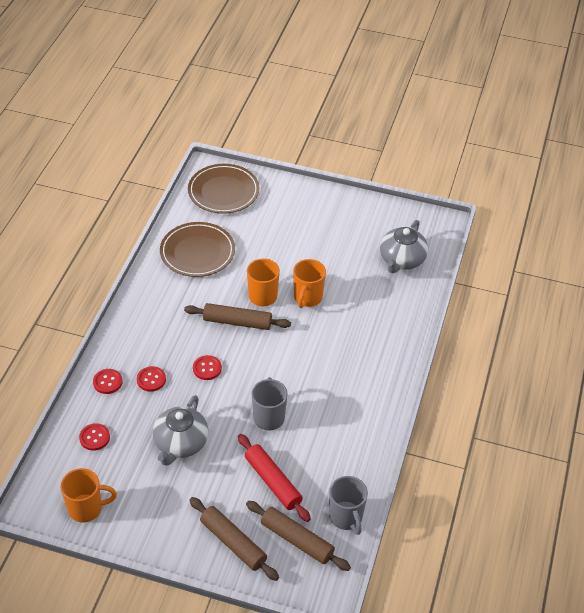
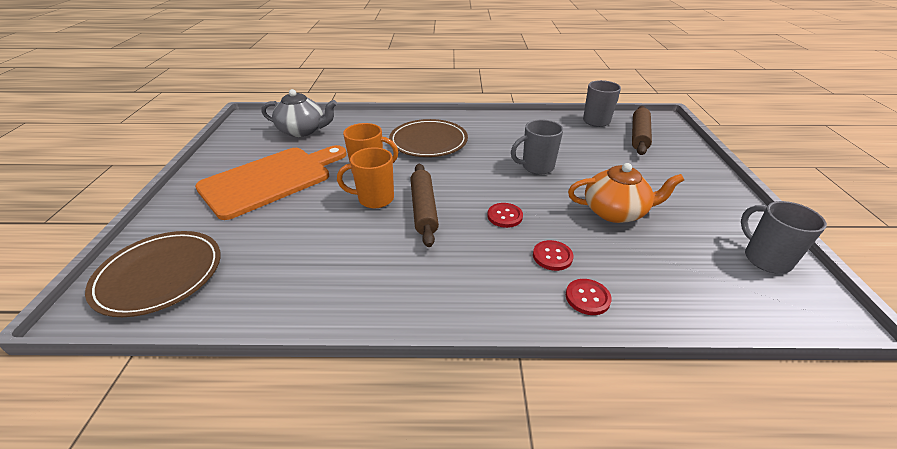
camera: 105 degrees left, 10 degrees down
orange mug [60,468,117,522] -> grey mug [741,201,827,274]
red button [79,423,110,451] -> none
grey teapot [153,395,209,466] -> orange teapot [568,163,684,223]
brown plate [160,222,235,277] -> brown plate moved to [389,119,468,157]
brown rolling pin [190,497,279,581] -> none
red rolling pin [238,434,311,522] -> none
none -> orange cutting board [195,145,346,220]

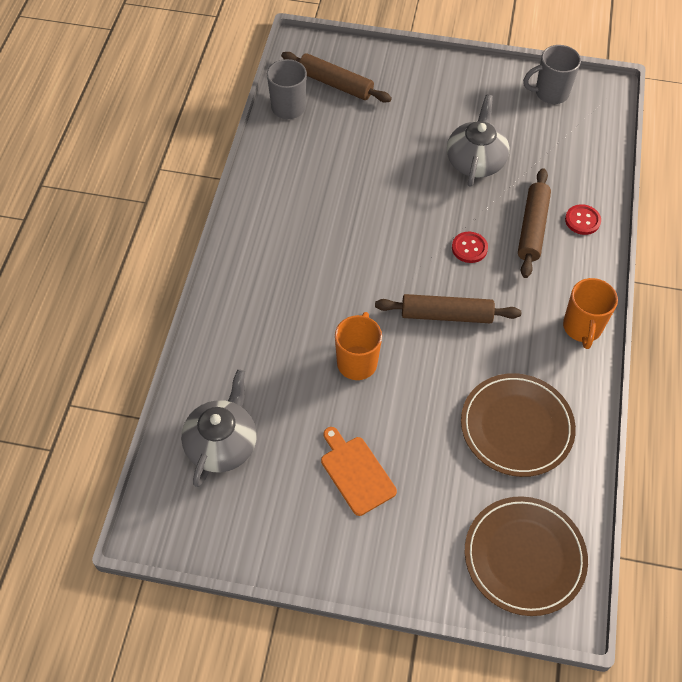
camera: 80 degrees left, 20 degrees up
orange cutting board [195,145,346,220] -> orange cutting board [321,427,397,516], size x0.51
orange mug [337,147,394,208] -> orange mug moved to [563,278,618,349]
brown plate [389,119,468,157] -> brown plate moved to [461,373,576,477]
grey mug [511,119,563,175] -> none
red button [533,240,573,271] -> brown rolling pin [518,168,551,278]
orange teapot [568,163,684,223] -> grey teapot [447,95,509,187]

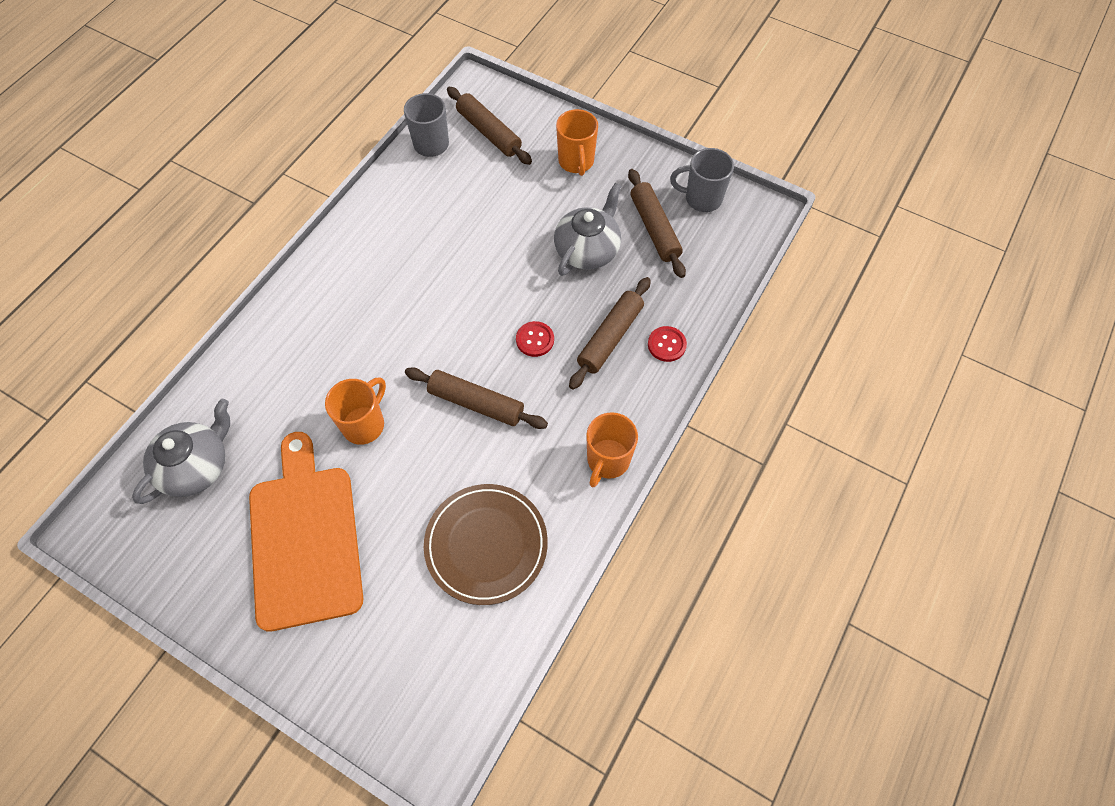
camera: 20 degrees right, 5 degrees up
orange cutting board [321,427,397,516] -> orange cutting board [249,432,363,632], size x1.97
brown plate [465,496,588,616] -> none
none -> orange mug [556,109,598,176]
none -> brown rolling pin [628,169,686,278]

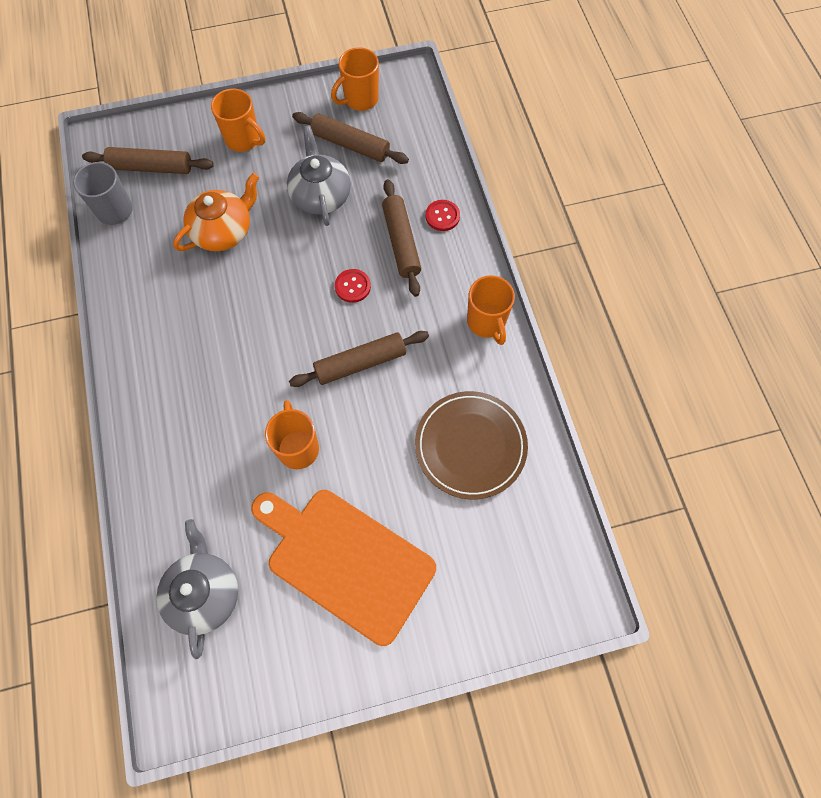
camera: 45 degrees left, 5 degrees up
grey mug [670,148,734,212] -> orange mug [331,47,379,111]
none -> orange teapot [173,173,259,251]

